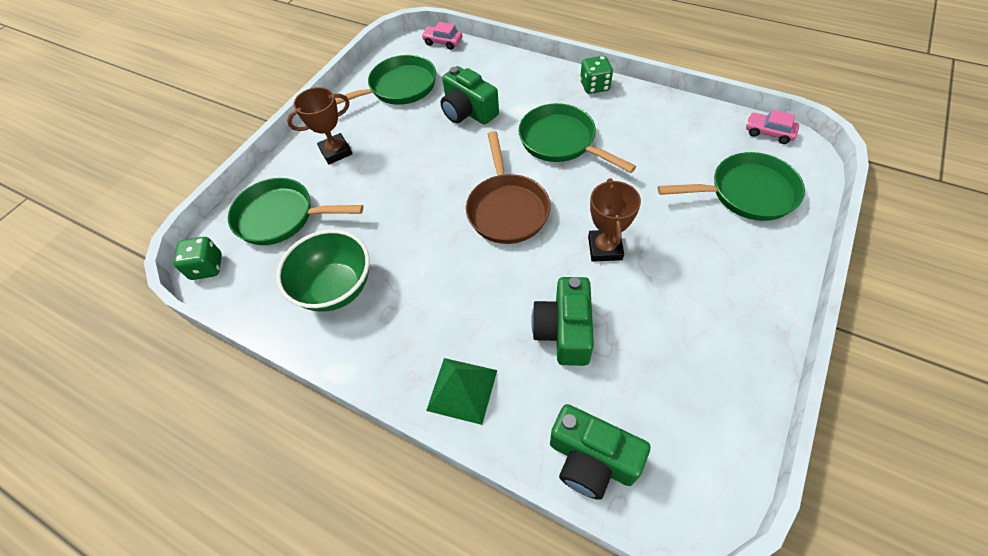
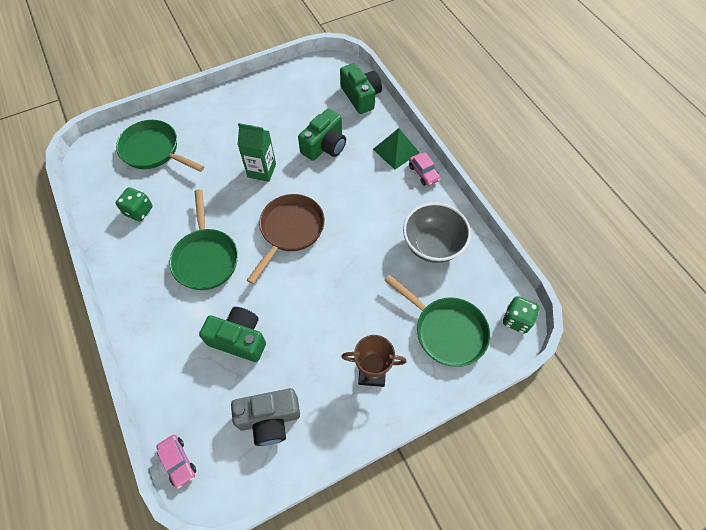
camera: 150 degrees left, 5 degrees up
green bowl [276,230,369,312] -> grey bowl [403,202,471,263]
green pan [335,55,436,105] -> grey camera [231,388,300,446]
green camera [441,66,499,125] -> green camera turned 60 degrees counterclockwise [199,307,266,362]
green dice [580,56,613,94] -> green dice moved to [116,187,153,221]
brown trophy [588,178,641,262] -> green carton [238,123,276,182]
pink car [746,110,799,144] -> pink car moved to [409,152,441,186]

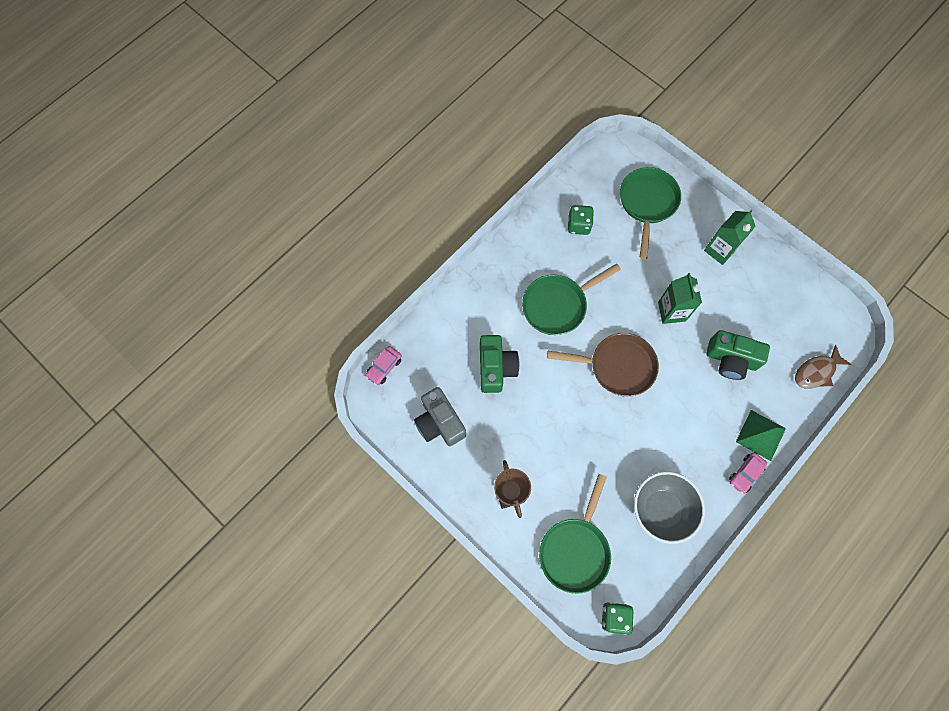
camera: 70 degrees right, 10 degrees up
green camera [340,63,382,114] -> brown fish [795,345,851,389]
none -> green carton [704,210,756,265]

